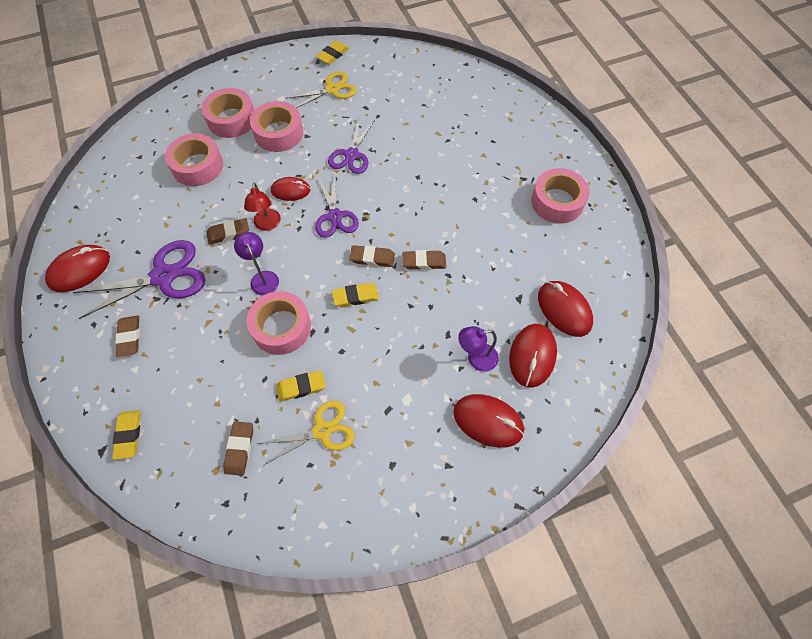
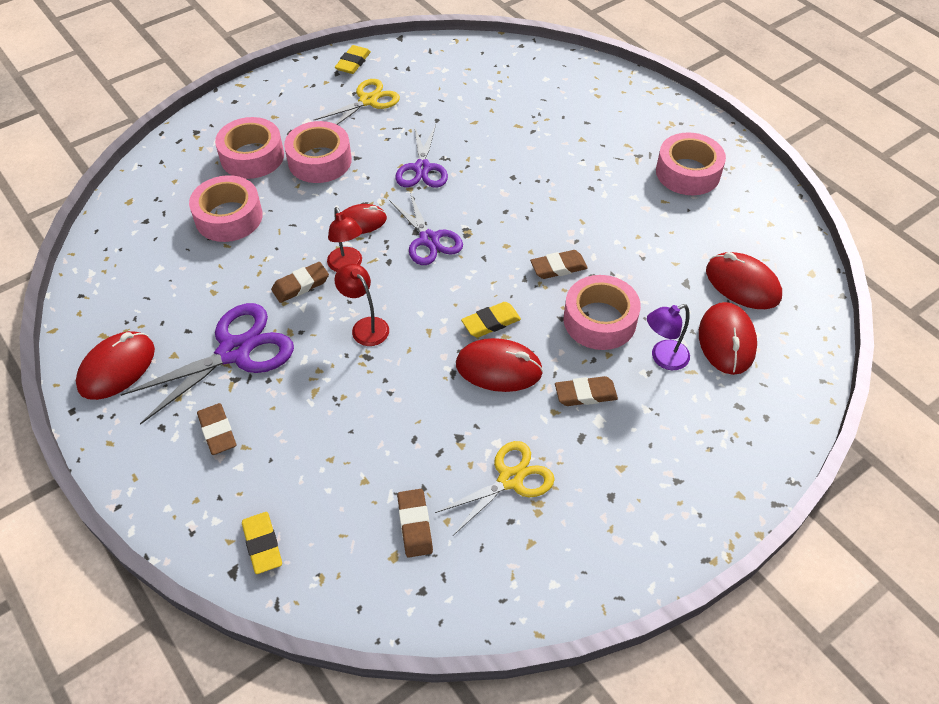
camera: 15 degrees left, 10 degrees down
purple lamp [234,232,279,296] -> red lamp [335,264,389,346]
pink tape [247,291,311,355] -> pink tape moved to [564,275,641,350]
yellow eraser [276,370,326,402] -> none
brown eraser [350,245,395,267] -> brown eraser moved to [555,376,618,406]
red mouse [453,394,524,448] -> red mouse moved to [456,338,543,392]

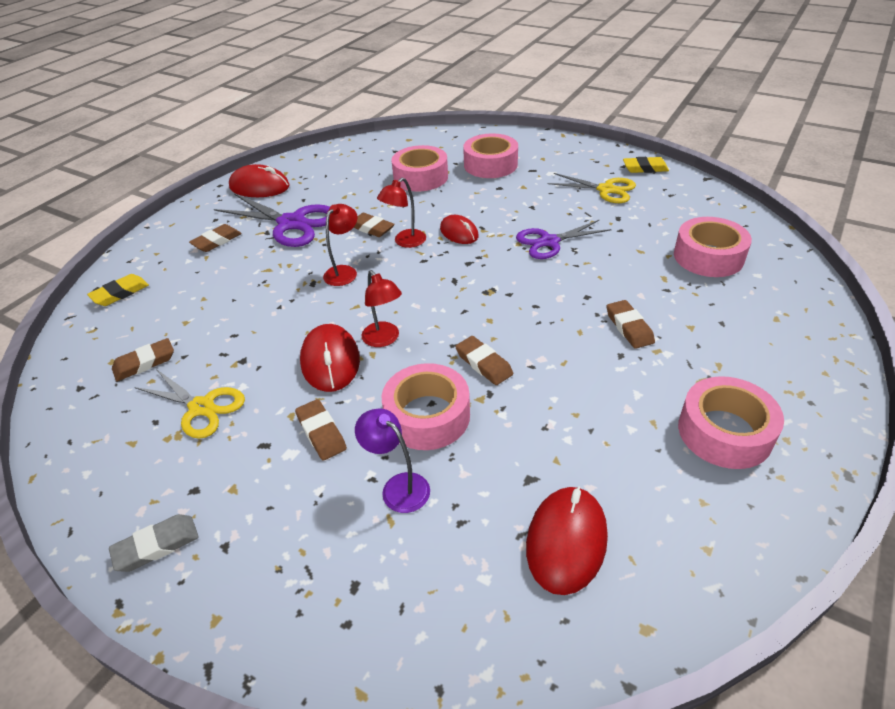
camera: 70 degrees right, 10 degrees down
pink tape [284,121,352,183] -> pink tape moved to [674,217,752,277]
purple scissors [389,192,463,265] -> none
yellow eraser [461,302,521,338] -> red lamp [361,270,402,347]
red mouse [699,302,757,375] -> none
none -> grey eraser [109,514,199,572]
none -> brown eraser [606,300,655,349]

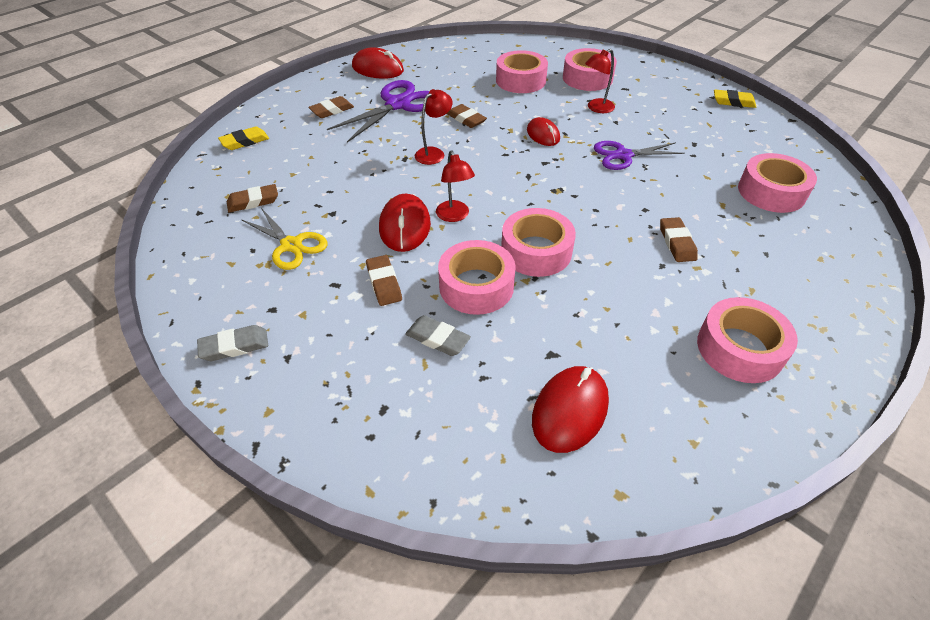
camera: 10 degrees right, 5 degrees up
purple scissors [214,193,330,247] -> purple scissors turned 90 degrees counterclockwise [327,80,429,143]
purple lamp [355,408,430,513] -> grey eraser [405,315,471,356]
red lamp [377,178,426,248] -> red lamp moved to [585,49,615,113]
brown eraser [455,336,513,385] -> pink tape [501,208,576,277]
yellow scissors [547,173,636,203] -> none

